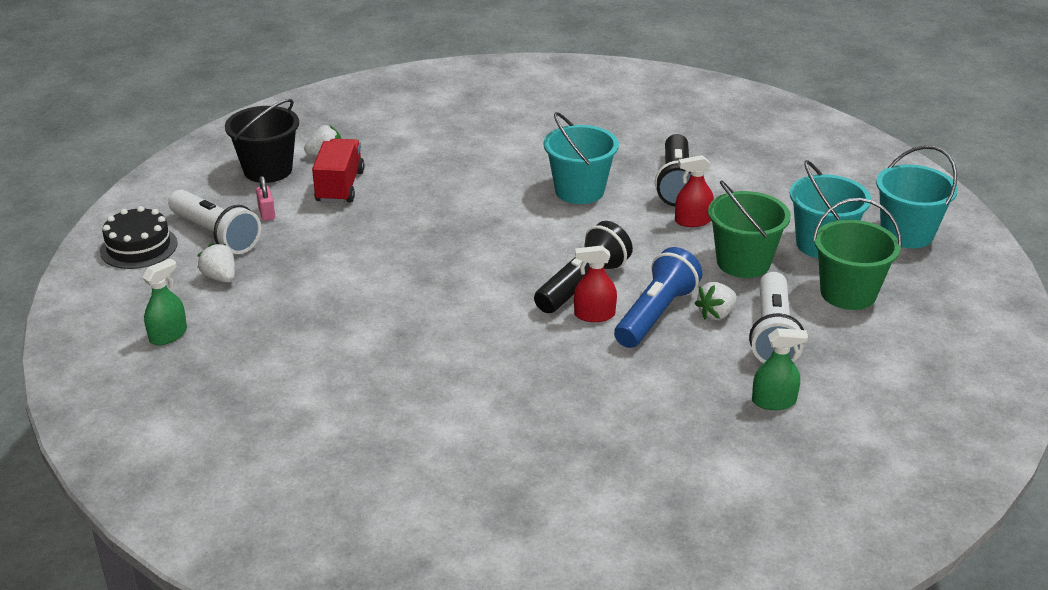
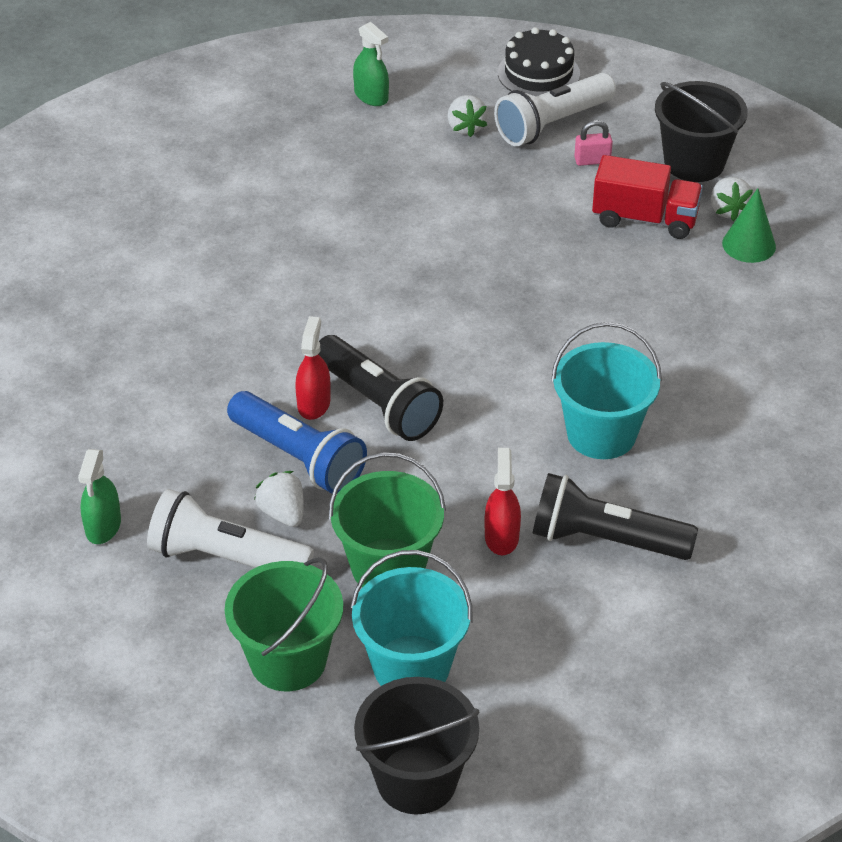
camera: 100 degrees right, 10 degrees up
white strawberry [197,243,235,283] -> white strawberry turned 105 degrees clockwise [448,95,488,137]
turquoise bucket [876,146,958,248] -> black bucket [354,677,480,814]
none -> green cone [722,188,776,263]

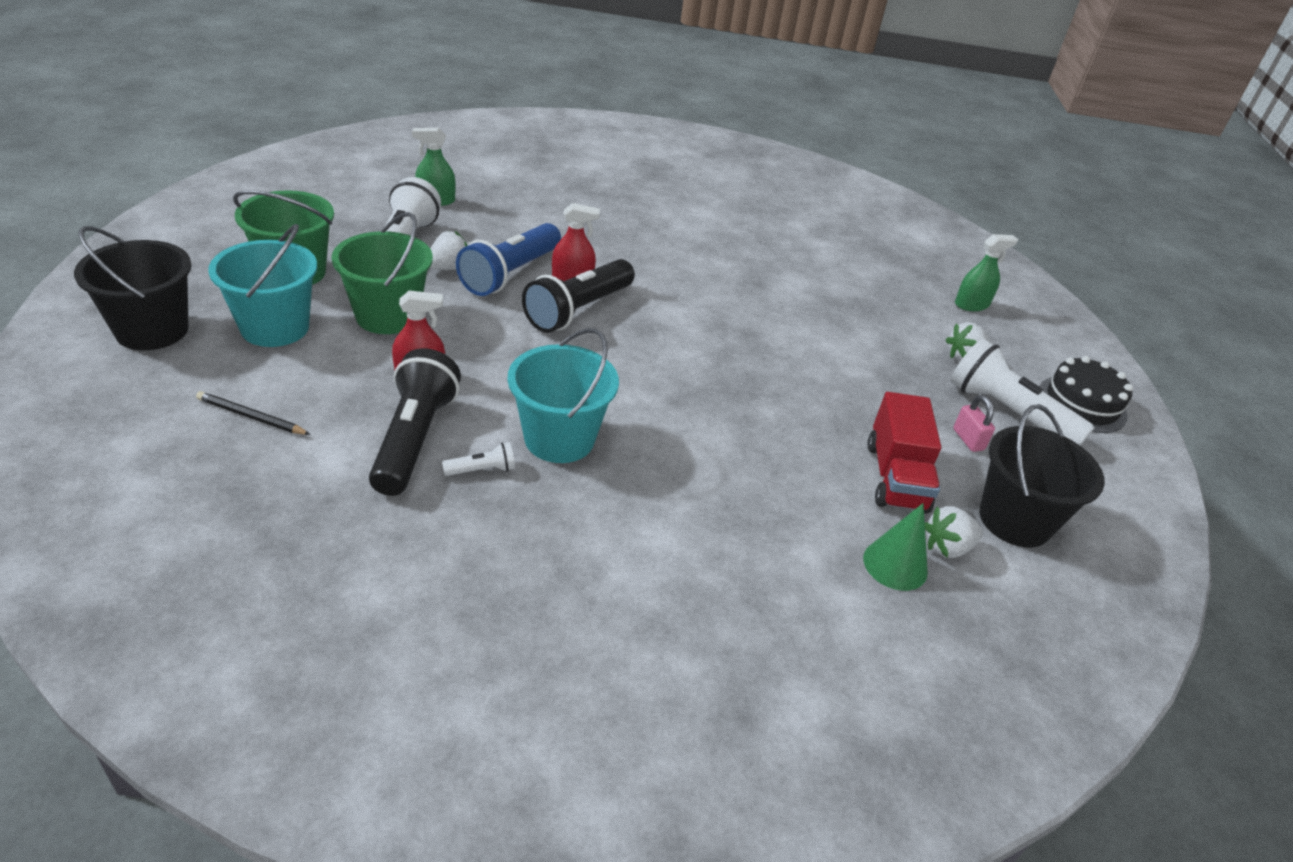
camera: 75 degrees right, 5 degrees down
green spray bottle [353,22,389,106] -> green spray bottle turned 150 degrees counterclockwise [955,234,1018,311]
none -> black pencil [196,391,311,435]
none -> white flashlight [442,442,515,476]

